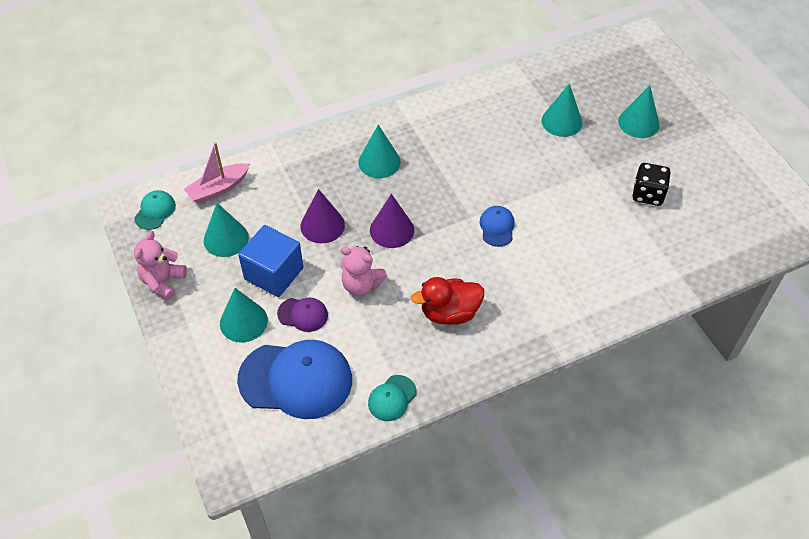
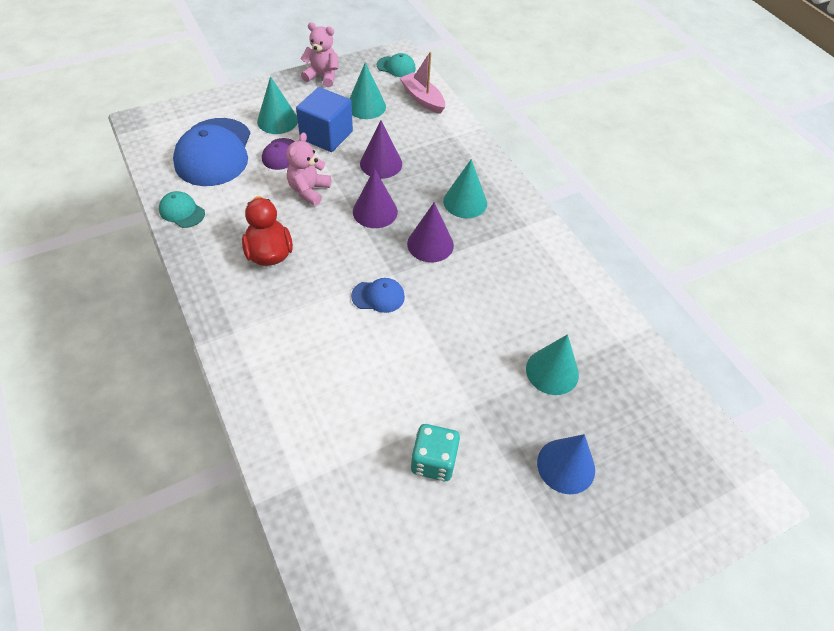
camera: 85 degrees right, 0 degrees up
turquoise cone [618,85,660,138] -> blue cone [537,434,595,494]
black dice [633,163,671,206] -> turquoise dice [411,424,460,481]
none -> purple cone [407,202,454,262]

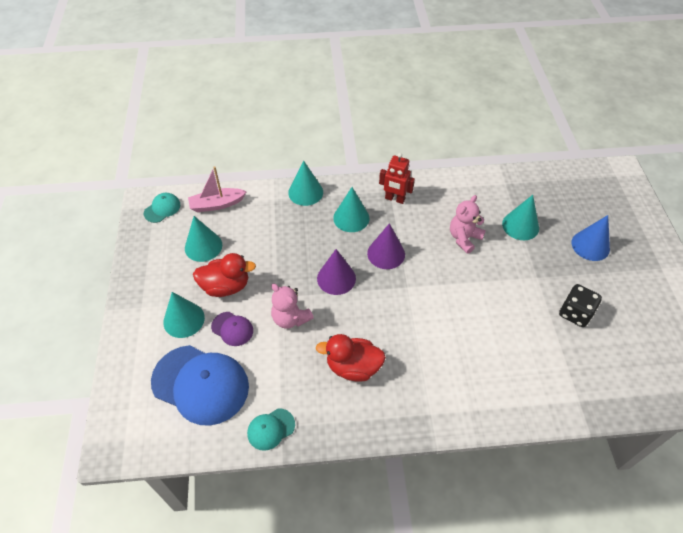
camera: 65 degrees left, 0 degrees up
blue cube [296,87,353,152] -> red duck [193,253,256,297]
pink teddy bear [300,22,338,87] -> pink teddy bear moved to [450,195,486,254]
blue cap [351,278,405,313] -> none
purple cone [360,120,402,179] -> none
turquoise dice [411,424,460,481] -> black dice [559,284,602,327]
none -> turquoise cone [288,160,323,206]
none -> red robot [379,153,415,204]

